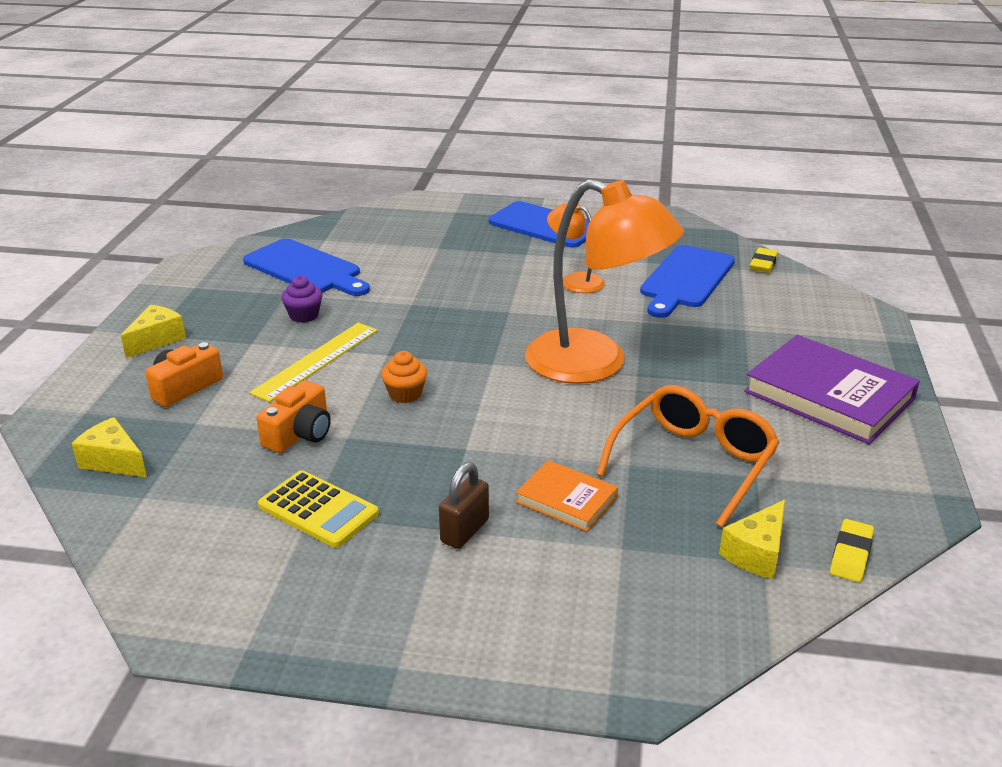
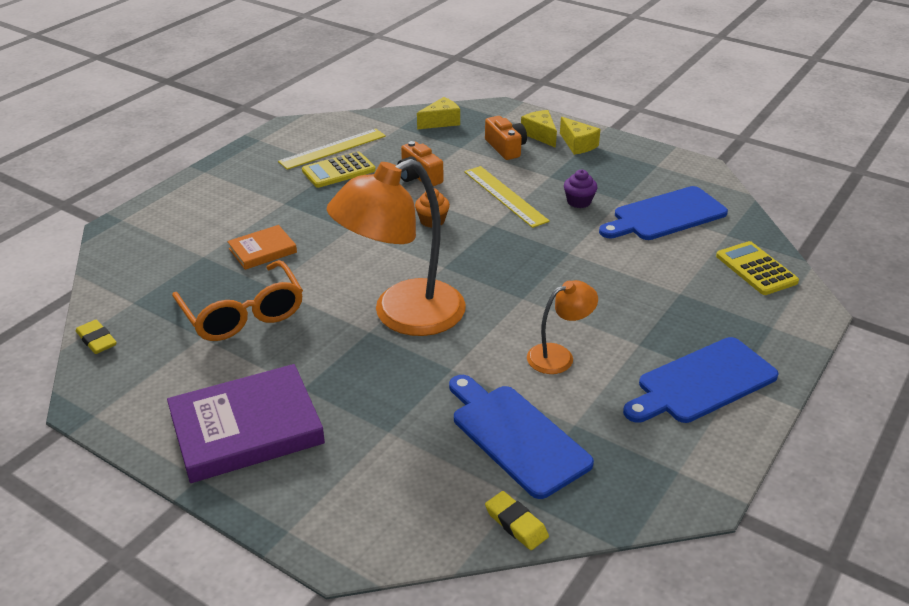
camera: 115 degrees right, 5 degrees up
brown padlock [439,462,489,549] -> none
yellow cheese [719,500,785,579] -> yellow cheese moved to [521,110,557,148]
none -> yellow ruler [278,129,386,170]
none -> yellow calculator [716,241,799,295]

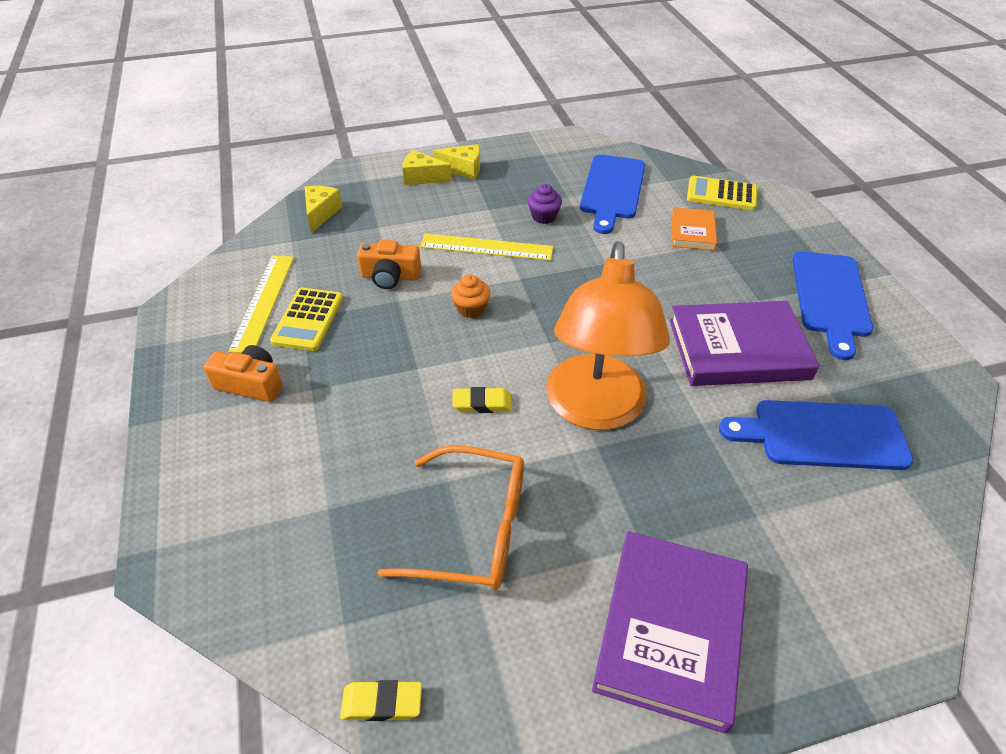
camera: 50 degrees left, 10 degrees up
orange book [227,225,297,270] -> orange book moved to [672,207,717,250]
orange camera [485,116,527,160] -> orange camera moved to [204,345,283,402]
yellow eraser [485,491,549,550] -> yellow eraser moved to [452,387,512,413]
orange lamp [527,280,598,374] -> purple book [669,301,819,386]

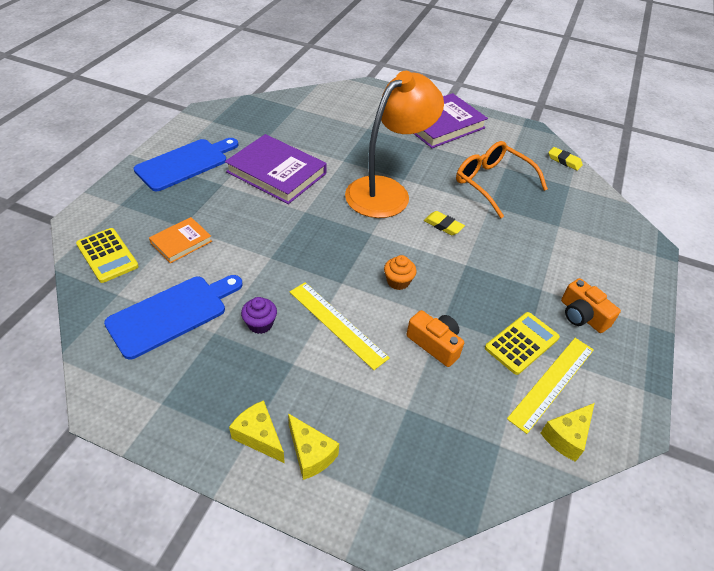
camera: 145 degrees left, 0 degrees up
yellow cheese [305,186,343,233] -> yellow cheese moved to [541,403,595,462]
blue cutting board [719,400,913,470] -> none

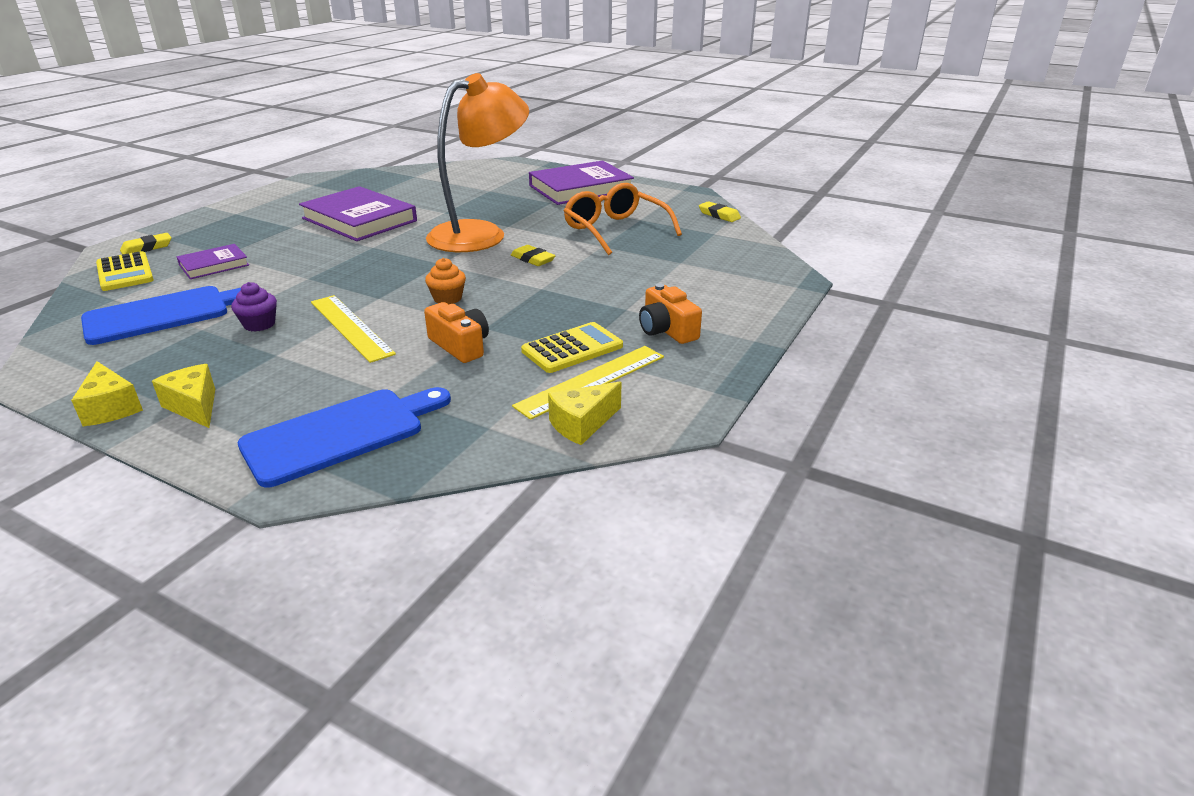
camera: 10 degrees right, 15 degrees down
blue cutting board [134,138,238,191] -> blue cutting board moved to [238,387,451,487]
orange book [149,217,212,263] -> purple book [177,244,249,279]
yellow cheese [288,413,339,480] -> yellow cheese moved to [71,361,143,426]
none -> yellow eraser [120,233,172,254]

